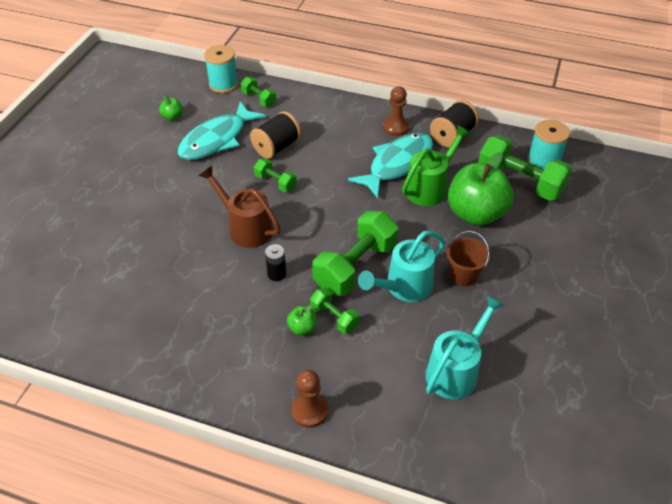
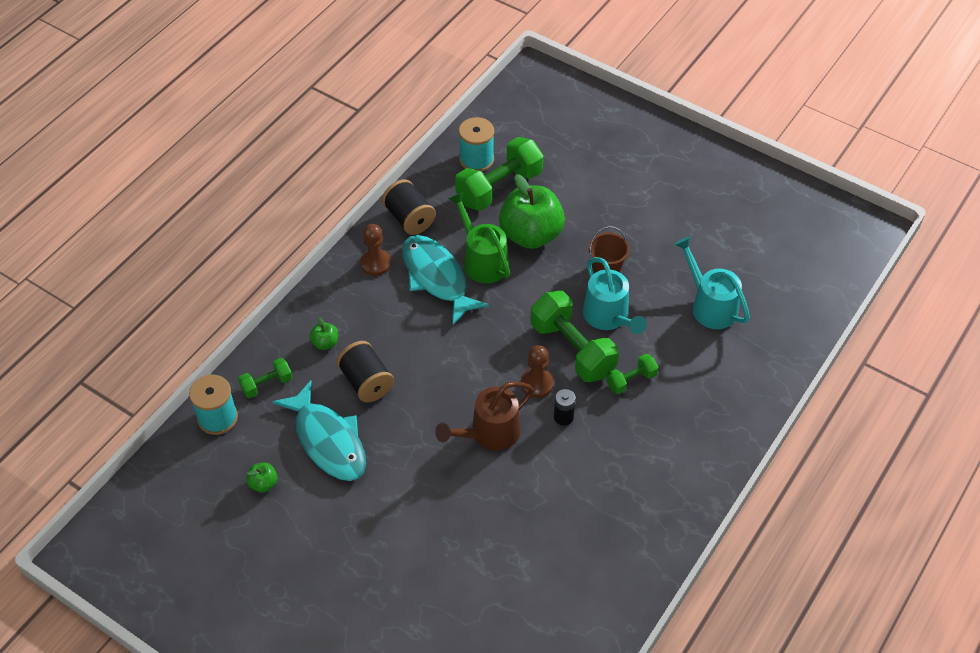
camera: 75 degrees left, 5 degrees up
green dumbbell [254,158,297,192] -> none
green apple [287,304,317,335] -> green apple moved to [309,317,338,350]
brown pawn [291,370,328,428] -> brown pawn moved to [521,345,554,398]

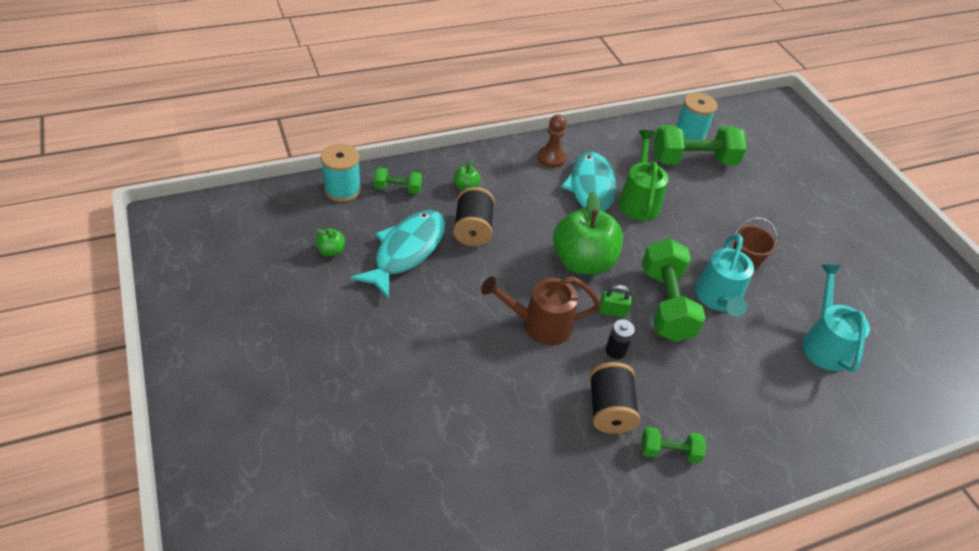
camera: 30 degrees right, 5 degrees down
turquoise fish [272,380,366,481] -> turquoise fish turned 150 degrees counterclockwise [350,210,446,299]
black spool [382,179,436,235] -> black spool moved to [589,362,640,434]
green apple [499,174,565,249] -> green apple moved to [553,192,623,275]
brown pawn [521,345,554,398] -> green padlock [599,285,631,318]
green dumbbell [606,354,658,394] -> green dumbbell moved to [641,427,706,463]

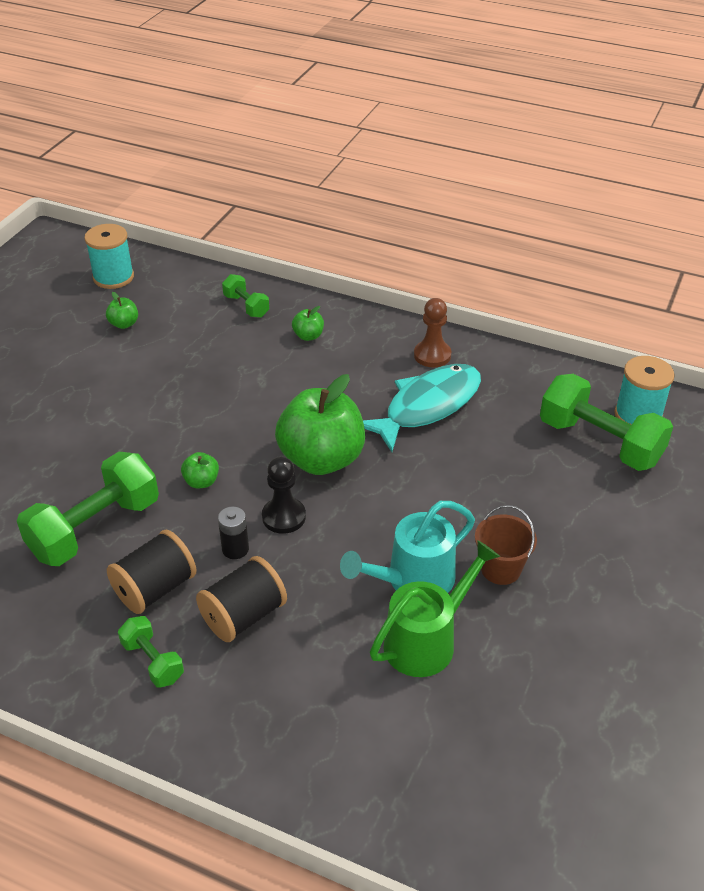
camera: 50 degrees right, 5 degrees down
turquoise spool [321,143,361,202] -> turquoise spool moved to [84,224,134,289]
turquoise fish [350,210,446,299] -> none
black spool [453,187,495,246] -> black spool moved to [196,556,287,642]
brown watering can [481,276,601,345] -> green apple [181,452,219,489]
green padlock [599,285,631,318] -> black pawn [262,456,306,534]
green watering can [618,130,668,221] -> green watering can moved to [370,540,500,677]
green dumbbell [642,238,706,342] -> green dumbbell moved to [17,452,159,566]
turquoise watering can [802,265,870,372] -> none

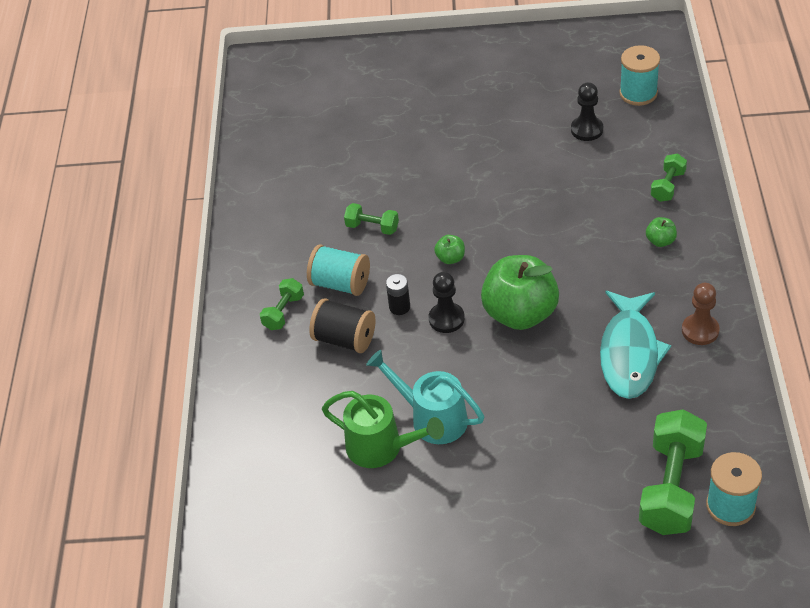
camera: 70 degrees right, 5 degrees up
green dumbbell [17,452,159,566] -> green dumbbell [344,203,399,235], size x0.51
green apple [106,292,138,329] -> black pawn [571,82,603,141]
black spool [107,529,197,614] -> turquoise spool [307,245,370,296]
turquoise fish [363,364,481,452] -> turquoise fish turned 75 degrees clockwise [600,291,671,399]
brown bucket [475,505,537,585] -> none

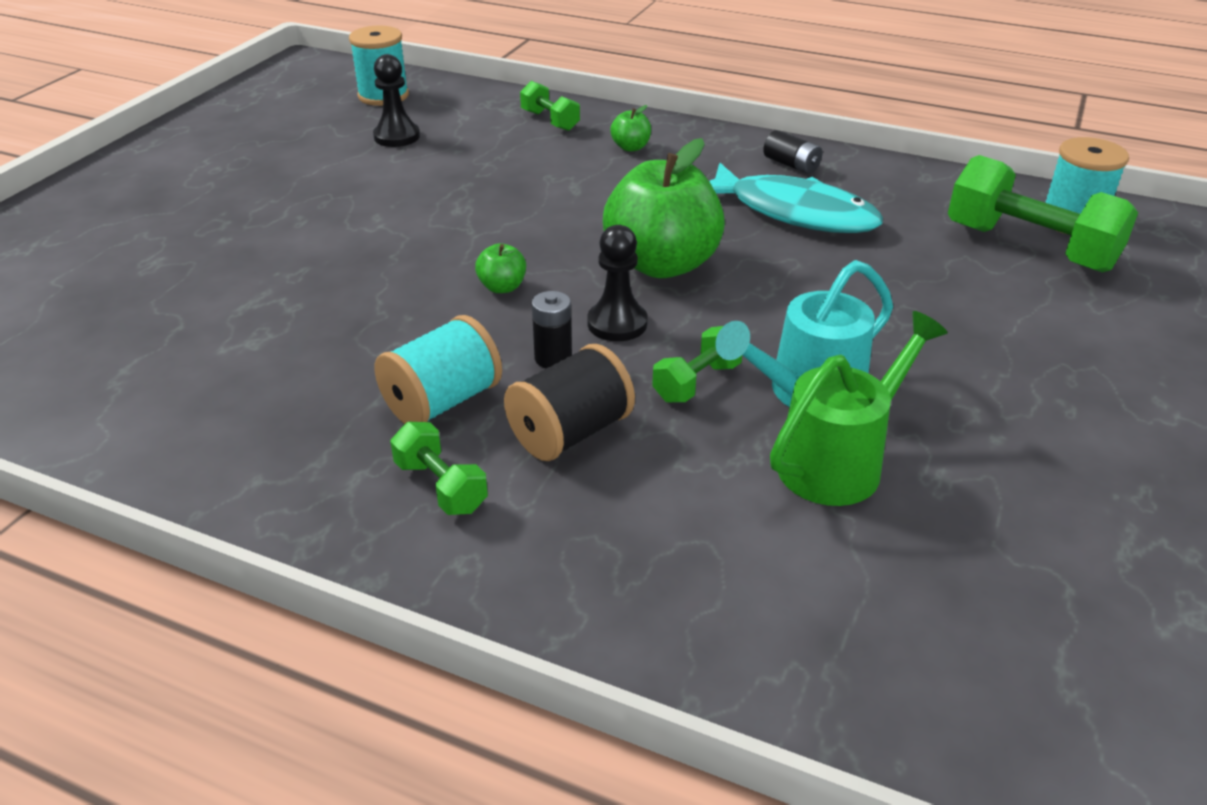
camera: 70 degrees left, 10 degrees down
green dumbbell [344,203,399,235] -> green dumbbell moved to [652,326,742,403]
brown pawn [682,283,720,345] -> black battery [763,130,822,174]

